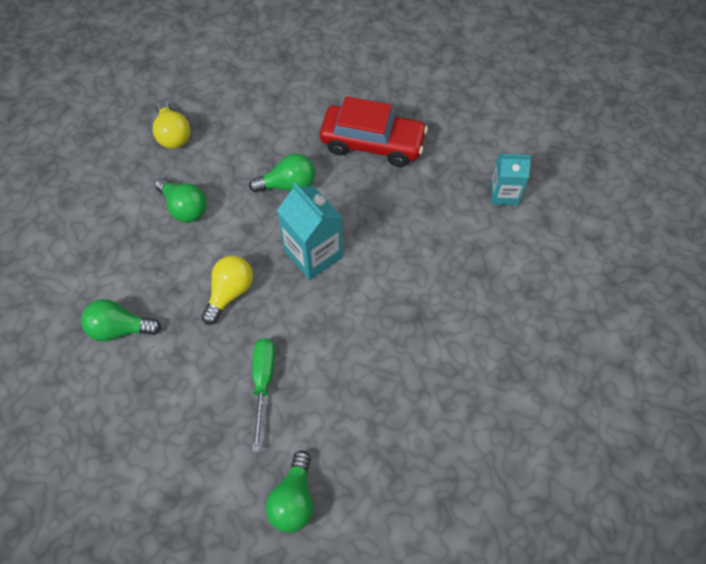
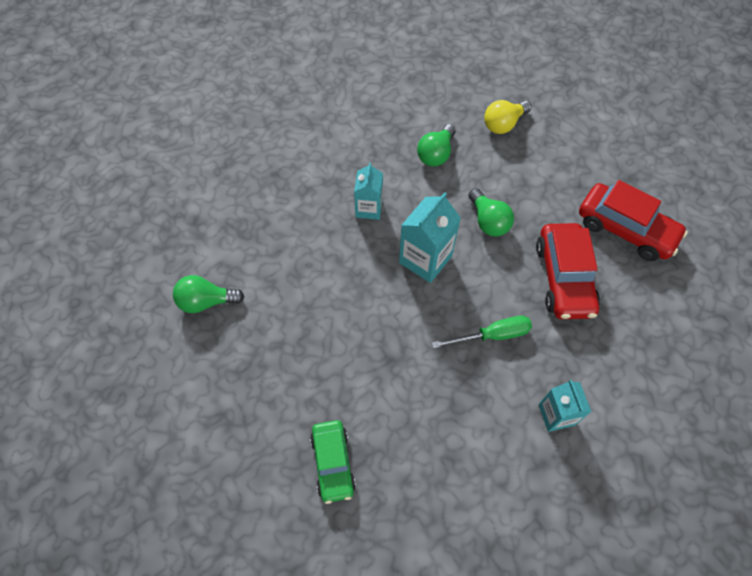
camera: 75 degrees right, 0 degrees up
green light bulb [81,299,161,342] -> none
yellow light bulb [202,256,253,325] -> turquoise carton [354,162,383,220]
green screwdriver [252,338,275,452] -> green screwdriver moved to [432,316,532,349]
none -> green car [310,420,356,504]
none -> red car [579,180,688,261]

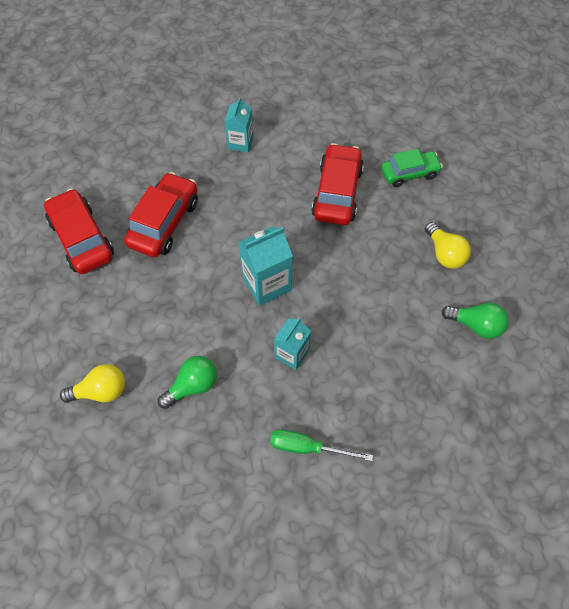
camera: 155 degrees left, 0 degrees up
green car [310,420,356,504] -> green car turned 60 degrees clockwise [381,149,443,187]
green screwdriver [432,316,532,349] -> green screwdriver moved to [270,430,373,461]
green light bulb [468,188,514,237] -> none
none -> red car [312,143,364,225]
none -> yellow light bulb [425,222,471,269]

